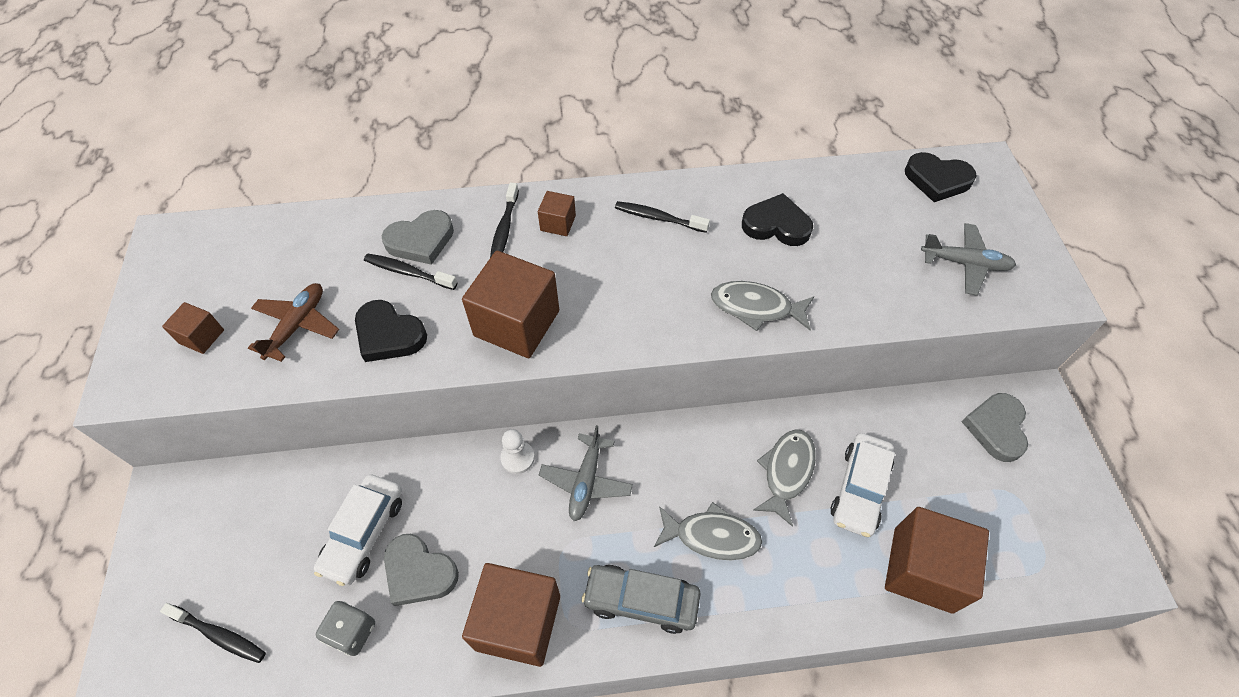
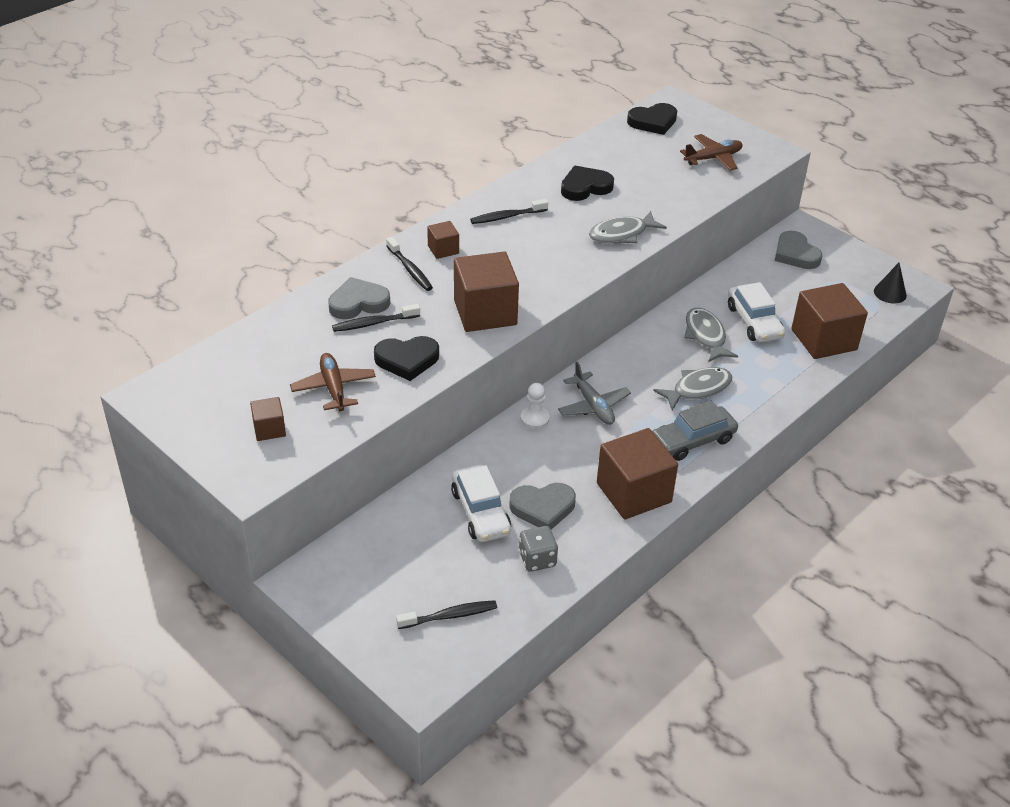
camera: 40 degrees left, 15 degrees down
grey heart [382,210,454,265] -> grey heart turned 135 degrees counterclockwise [328,277,390,319]
grey plane [921,223,1016,295] -> brown plane [680,134,743,171]
none -> black cone [874,263,907,304]

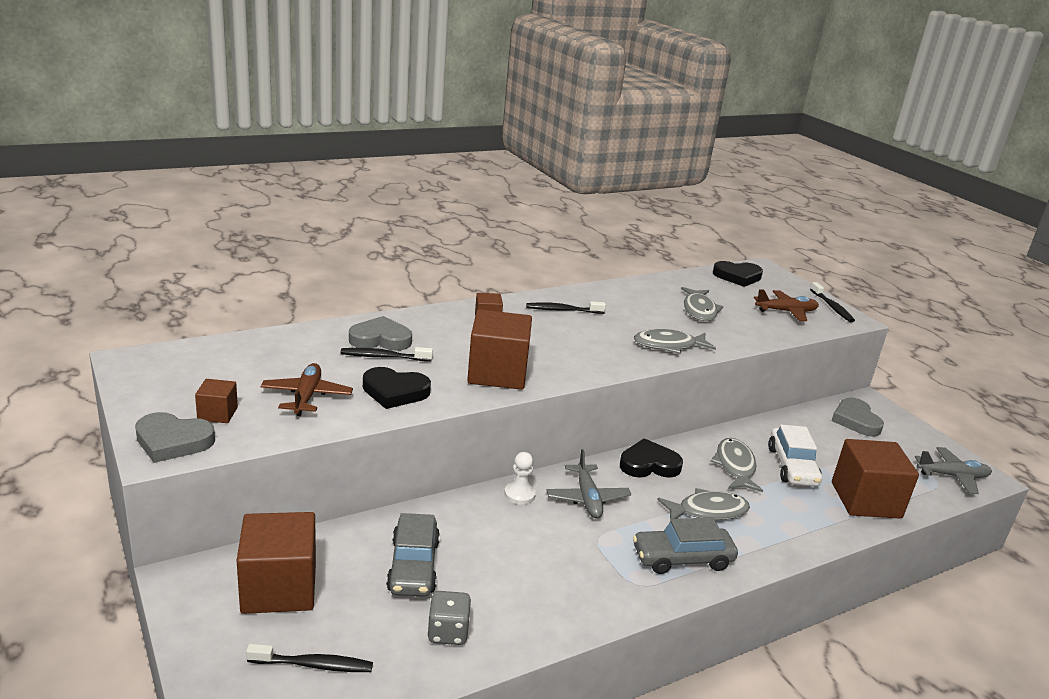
camera: 15 degrees right, 15 degrees down
black toothbrush [386,237,433,291] -> black toothbrush moved to [810,282,855,322]
white car [451,465,511,542] -> grey car [386,513,440,597]
grey heart [509,483,576,530] -> grey heart moved to [135,412,215,463]
black heart [561,166,614,201] -> black heart moved to [620,438,683,478]
brown cube [597,428,678,519] -> brown cube moved to [237,512,316,614]
black cone [874,263,907,304] -> grey plane [915,447,992,494]
none -> grey fish [681,287,723,321]

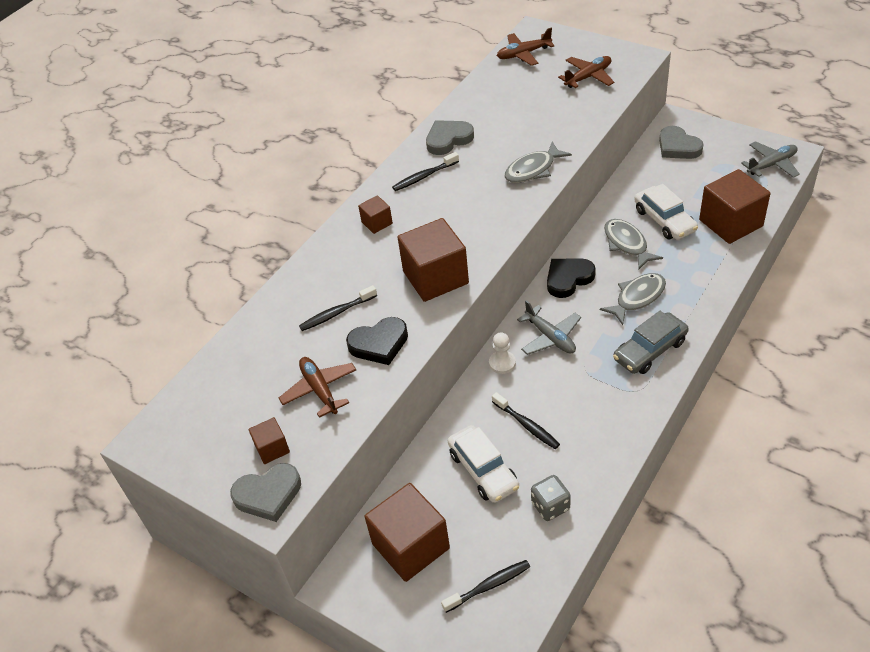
camera: 20 degrees left, 20 degrees up
grey heart [349,316,412,351] -> grey heart moved to [426,120,474,155]
grey car [386,513,440,597] -> white car [448,425,519,503]
grey fish [681,287,723,321] -> none
black heart [713,261,763,287] -> brown plane [497,28,555,66]
black toothbrush [810,282,855,322] -> black toothbrush moved to [492,392,560,449]

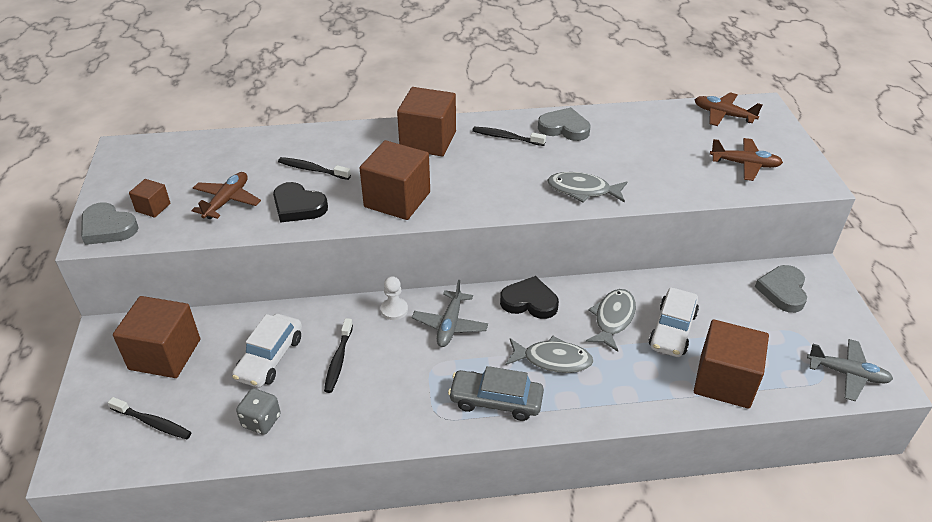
camera: 45 degrees right, 5 degrees down
brown cube [358,195,393,234] -> brown cube [397,87,456,156], size x2.05

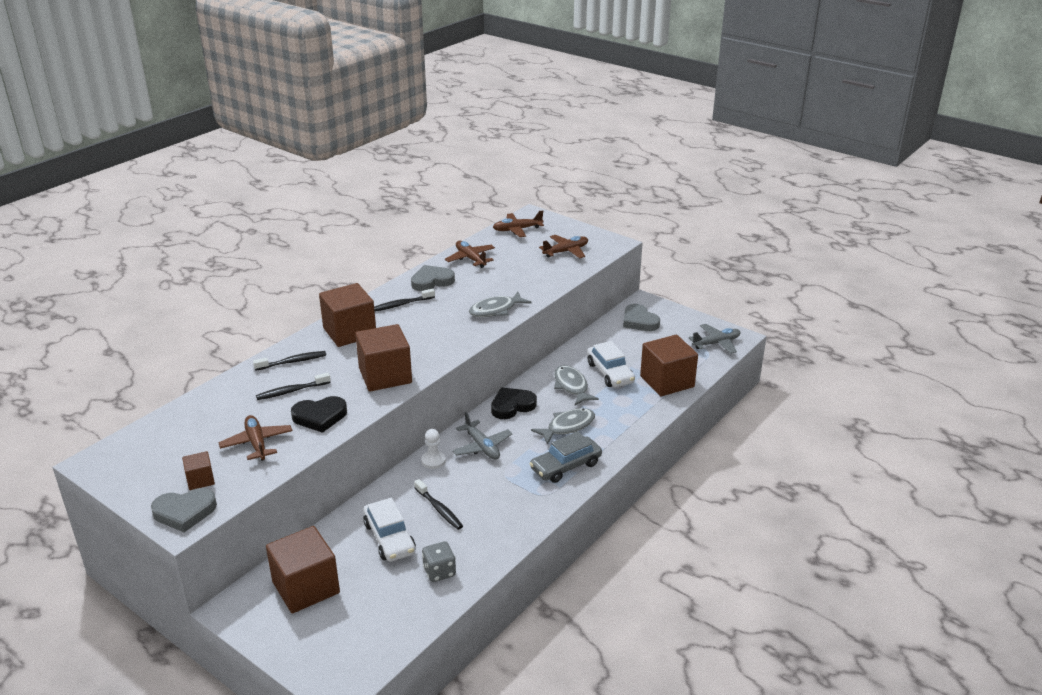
camera: 45 degrees left, 10 degrees down
black toothbrush [108,397,192,439] -> black toothbrush moved to [253,351,326,371]
none -> brown plane [445,241,495,268]

